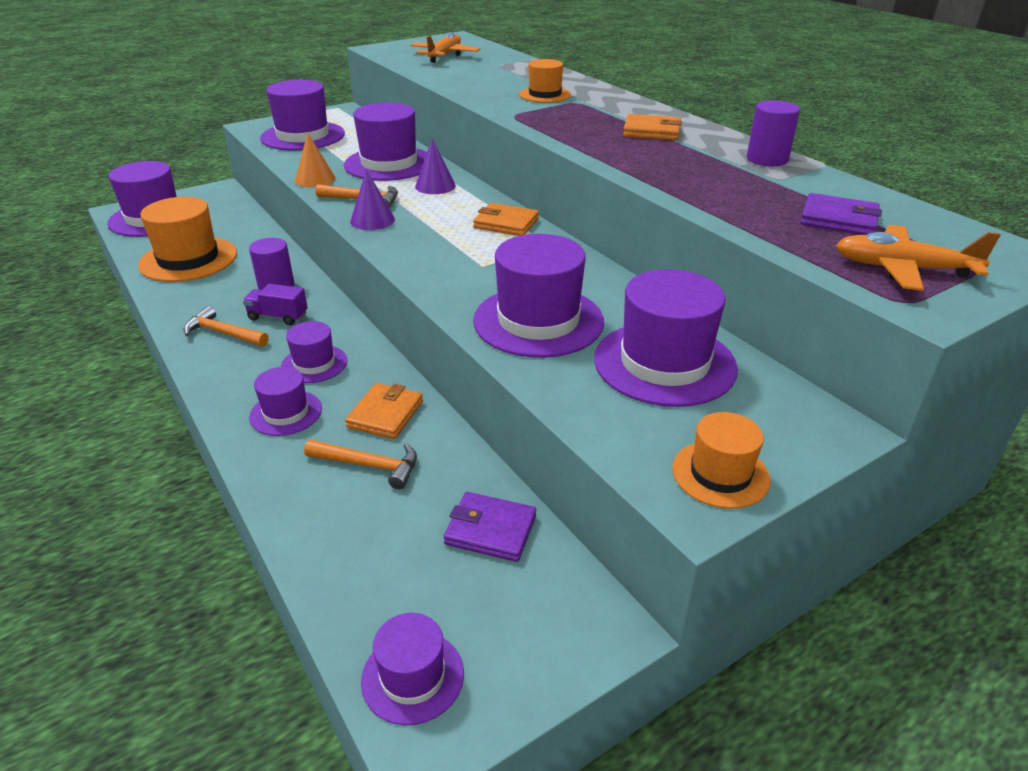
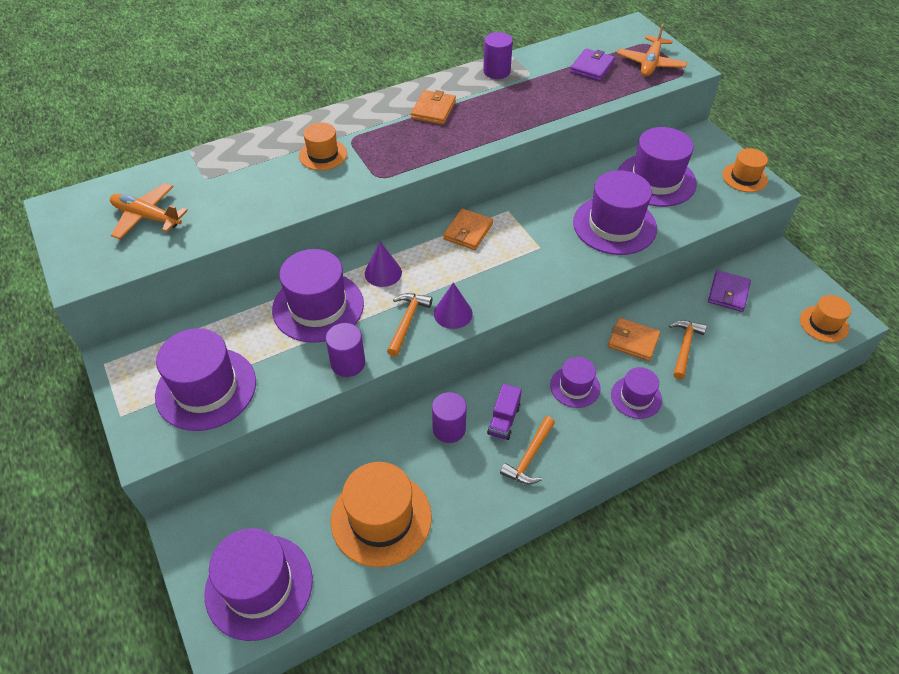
camera: 85 degrees left, 15 degrees up
orange cone [295,133,336,187] -> purple cylinder [326,323,365,377]
purple hat [361,613,464,725] -> orange hat [800,295,851,343]

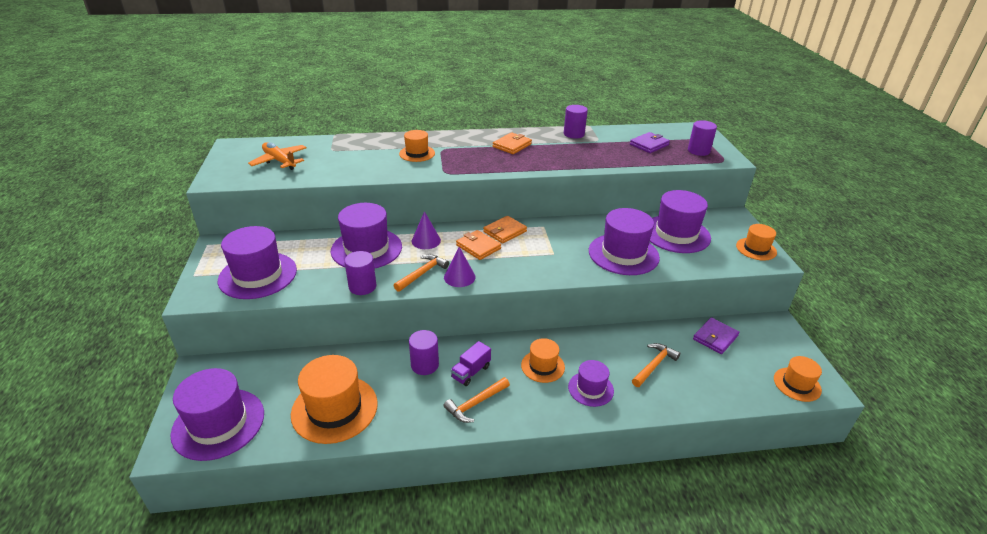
camera: 20 degrees right, 15 degrees down
purple hat [550,357,601,408] -> orange hat [521,338,565,383]
orange wallet [608,318,661,361] -> orange wallet moved to [456,230,501,260]
orange plane [617,24,687,77] -> purple cylinder [688,120,717,156]

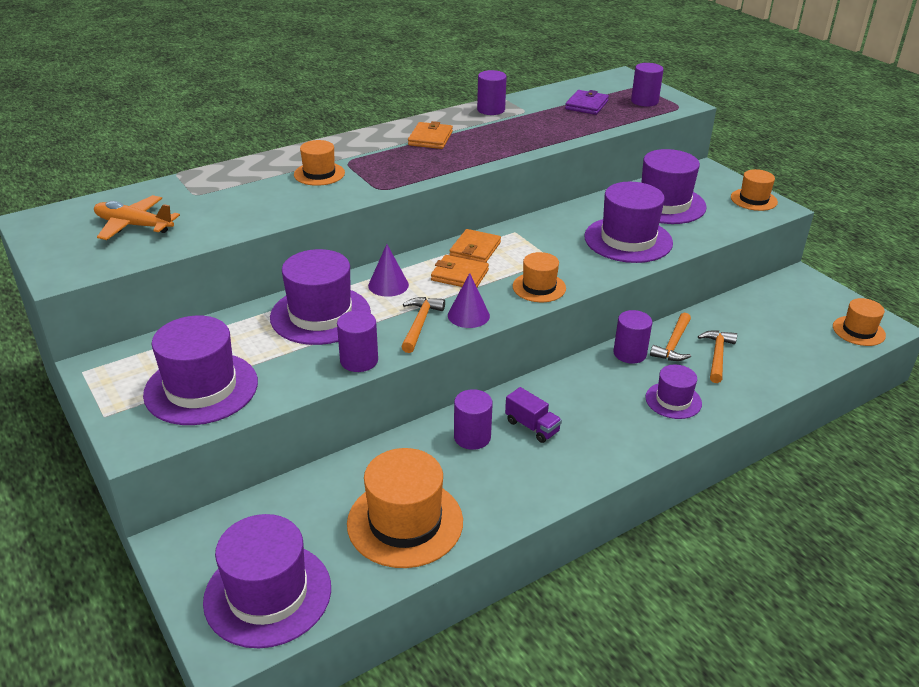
camera: 25 degrees left, 0 degrees up
orange hammer [444,377,510,423] -> orange hammer moved to [650,312,691,361]
purple truck [451,341,491,386] -> purple truck turned 60 degrees counterclockwise [505,387,562,443]
orange hat [521,338,565,383] -> orange hat moved to [513,252,566,302]
purple wallet [693,317,739,354] -> none
none -> purple cylinder [614,310,653,364]

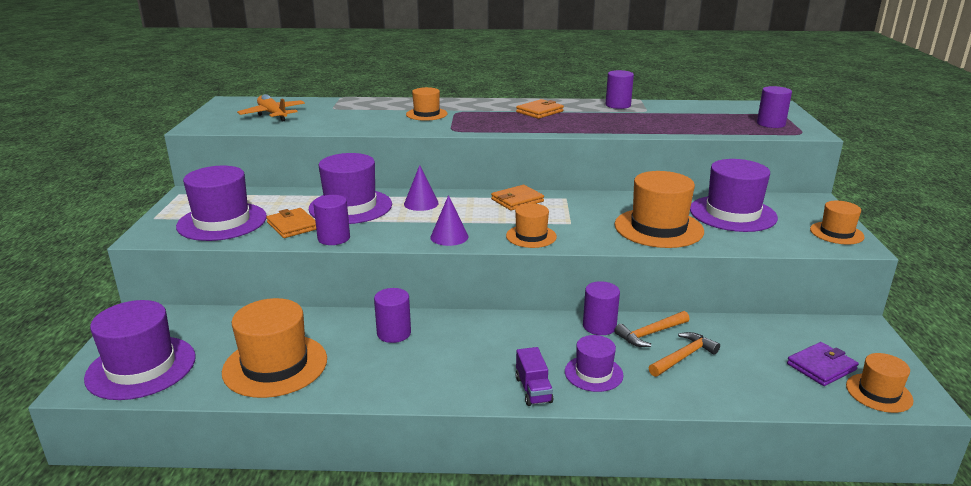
camera: 35 degrees right, 10 degrees down
orange hammer [401,297,445,353] -> none
orange wallet [431,255,489,287] -> orange wallet moved to [266,208,316,238]
purple truck [505,387,562,443] -> purple truck moved to [515,347,554,406]
purple wallet [565,90,609,115] -> purple wallet moved to [787,342,859,386]
purple hat [584,182,673,263] -> orange hat [615,171,704,248]

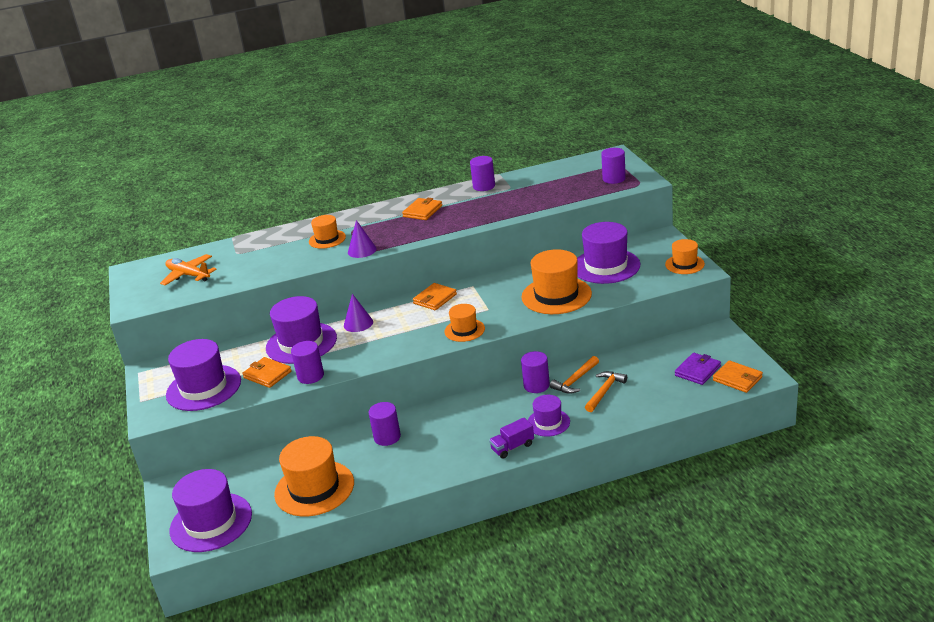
camera: 15 degrees left, 5 degrees up
purple cone [430,195,468,246] -> purple cone moved to [348,220,377,258]
purple truck [515,347,554,406] -> purple truck turned 90 degrees clockwise [489,418,534,459]
orange hat [846,353,914,413] -> orange wallet [713,360,763,393]

